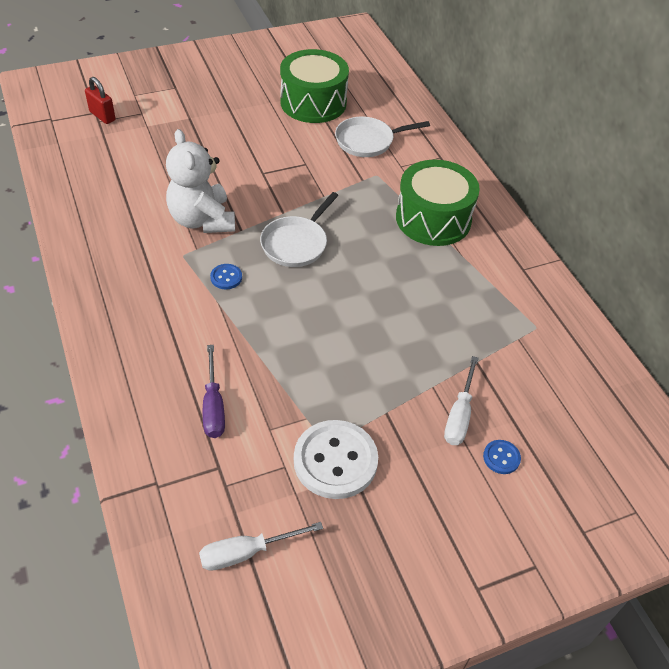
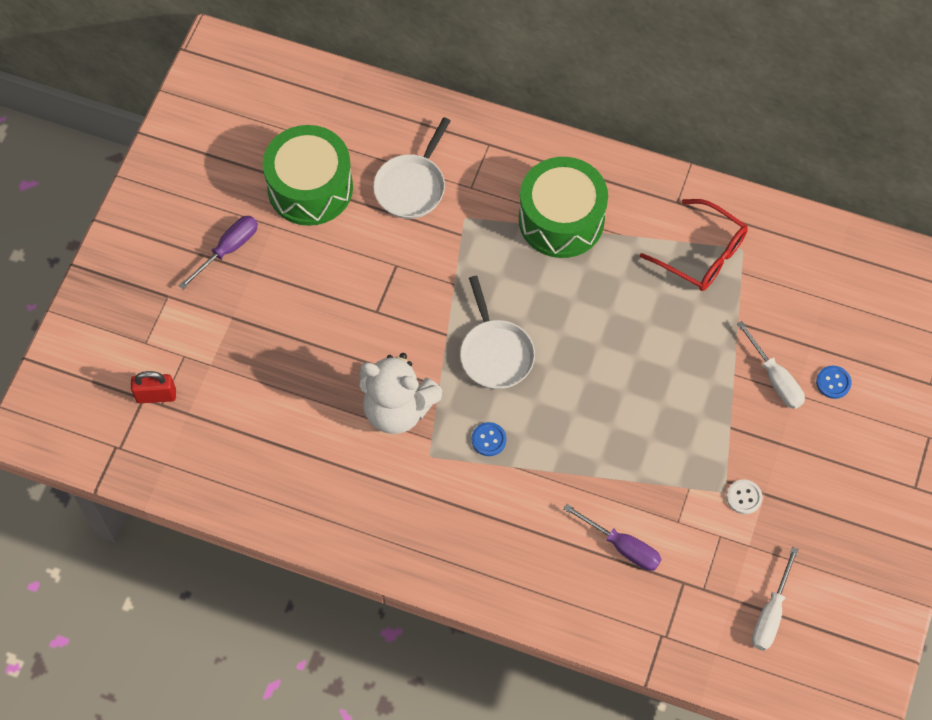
camera: 45 degrees left, 15 degrees up
white button [294,420,378,499] -> white button [726,479,763,514], size x0.44
none -> purple screwdriver [178,216,258,289]
none -> red glasses [640,199,748,291]

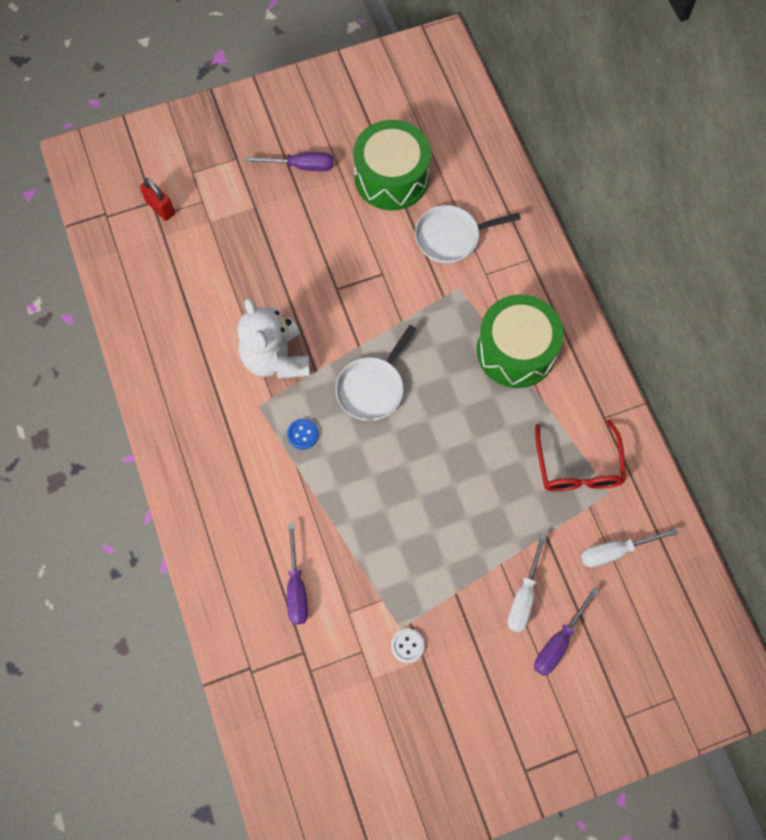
camera: 50 degrees right, 5 degrees up
white screwdriver [752,547,799,651] -> white screwdriver moved to [581,528,678,568]
blue button [816,366,851,399] -> purple screwdriver [534,587,599,676]

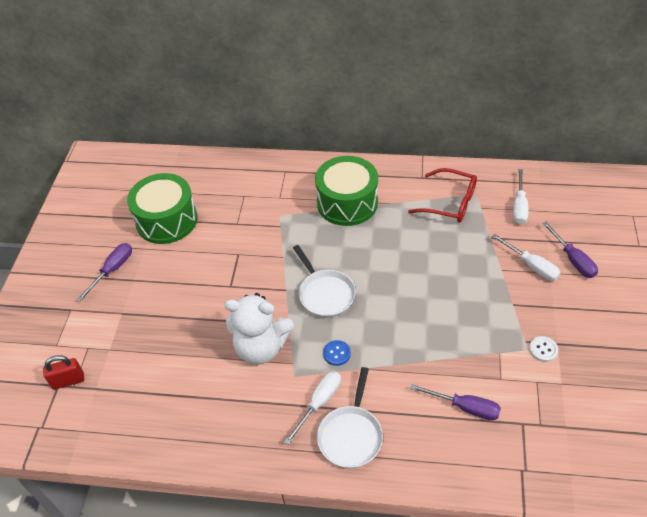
camera: 60 degrees left, 20 degrees down
white pan [415,205,521,263] -> white pan moved to [317,367,383,468]
none -> white screwdriver [284,371,341,445]

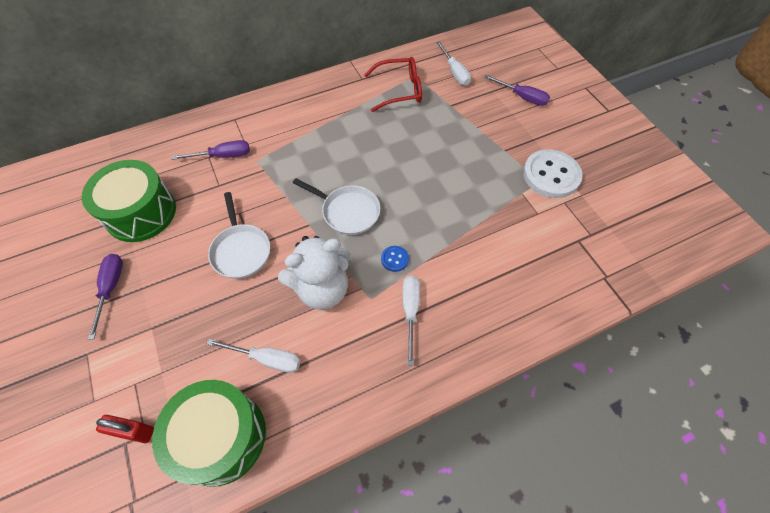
camera: 35 degrees left, 10 degrees up
red padlock [43,355,84,390] -> red padlock turned 60 degrees clockwise [96,415,154,443]
green drum [315,156,378,226] -> green drum moved to [152,380,266,487]
white pan [317,367,383,468] -> white pan moved to [208,192,270,279]
purple screwdriver [410,384,501,420] -> purple screwdriver moved to [172,140,250,160]
white screwdriver [492,234,560,281] -> white screwdriver moved to [207,339,301,373]
white button [529,336,558,362] -> white button [523,149,583,198], size x2.25

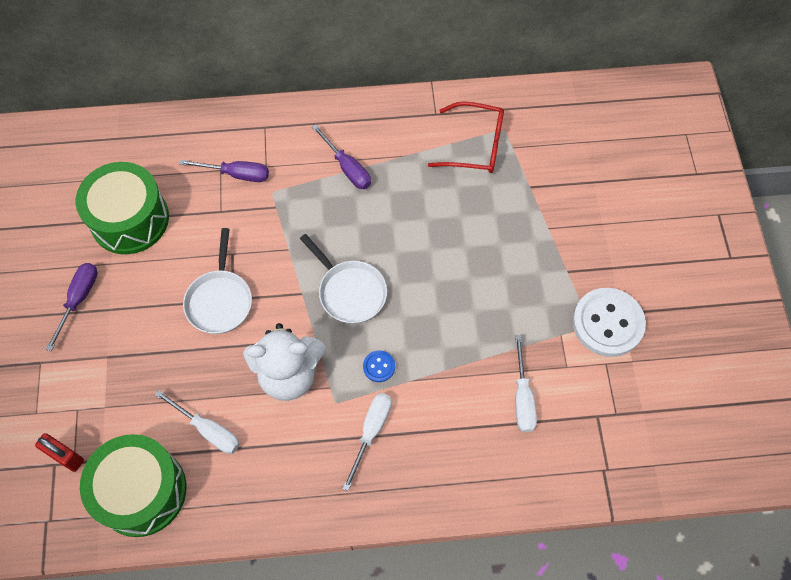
camera: 20 degrees right, 5 degrees up
white screwdriver [436,41,471,86] -> white screwdriver moved to [515,335,537,432]
purple screwdriver [484,75,550,106] -> purple screwdriver moved to [312,125,371,189]

